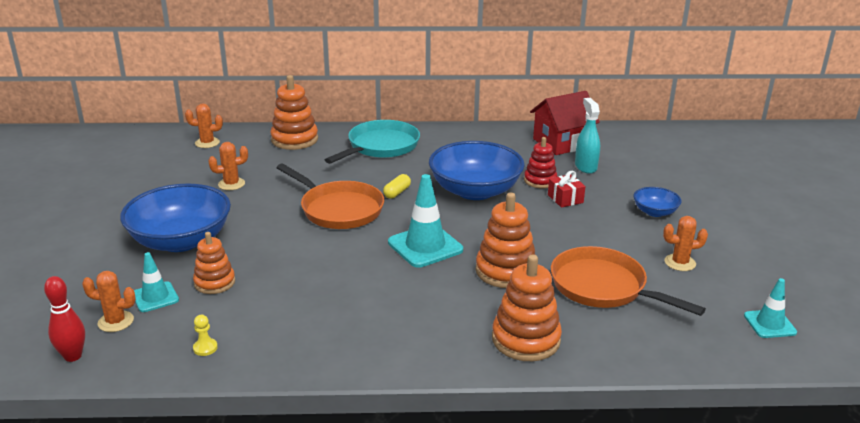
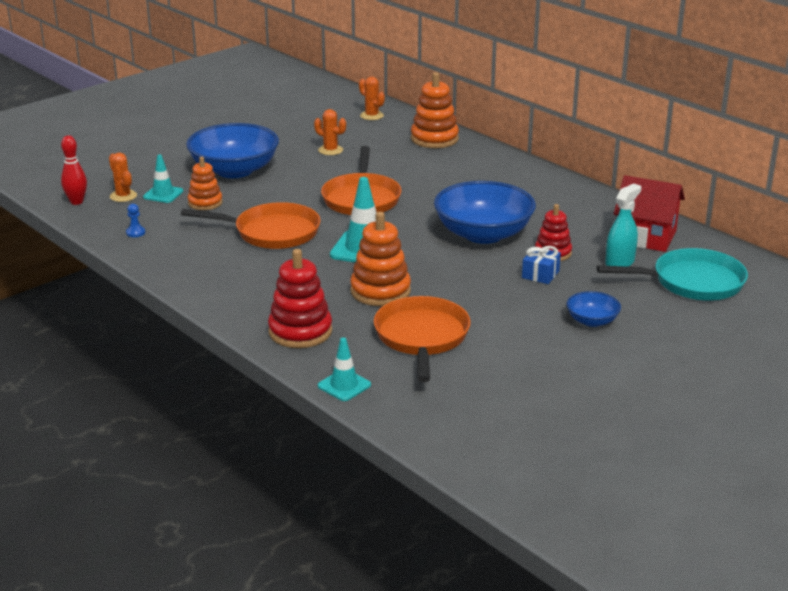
camera: 50 degrees right, 0 degrees up
yellow pawn [193,315,218,356] -> blue pawn [126,204,145,237]
turquoise pan [325,120,420,164] -> turquoise pan moved to [597,248,748,301]
yellow capsule [383,174,411,199] -> none
orange stacking toy [492,255,562,361] -> red stacking toy [268,249,332,348]
red gift [548,171,586,208] -> blue gift [522,246,561,284]
orange cactus [663,216,708,271] -> none
turquoise traffic cone [744,278,797,338] -> turquoise traffic cone moved to [318,338,371,401]
none -> orange pan [181,202,321,249]

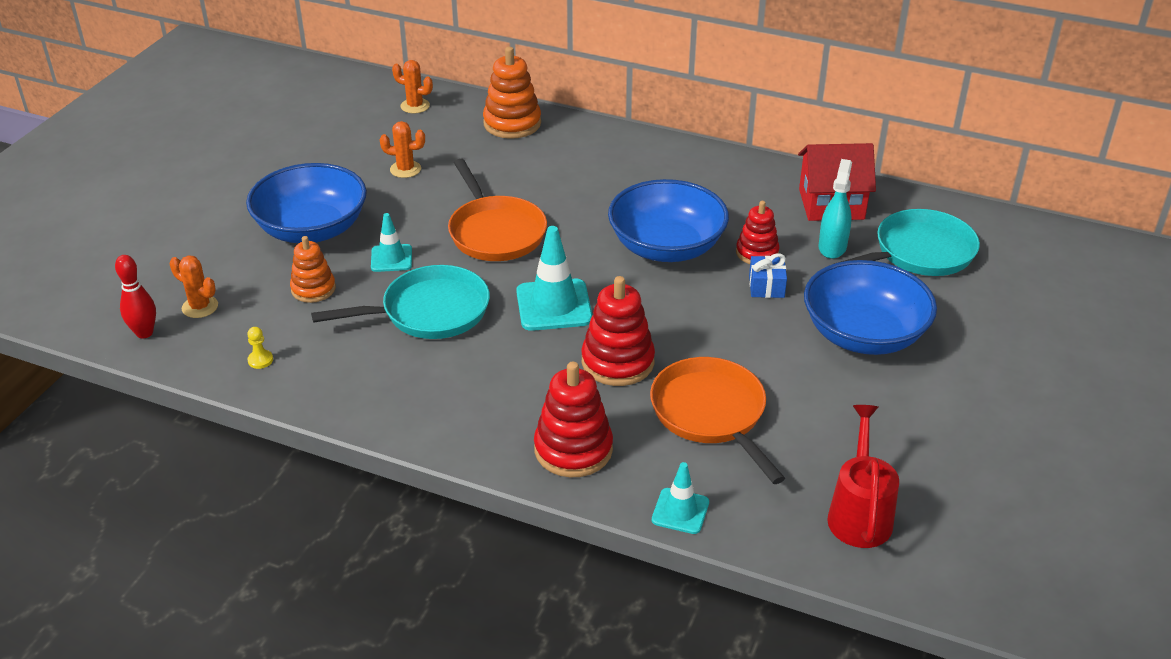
camera: 25 degrees left, 10 degrees up
blue pawn [126,204,145,237] -> yellow pawn [247,327,273,369]
turquoise traffic cone [143,155,183,203] -> turquoise traffic cone moved to [371,213,412,272]
orange pan [181,202,321,249] -> turquoise pan [311,265,490,339]
orange stacking toy [350,212,411,306] -> red stacking toy [581,276,655,386]
blue bowl [567,291,621,327] -> blue bowl [804,260,937,355], size x2.10
none -> red watering can [827,405,899,548]

